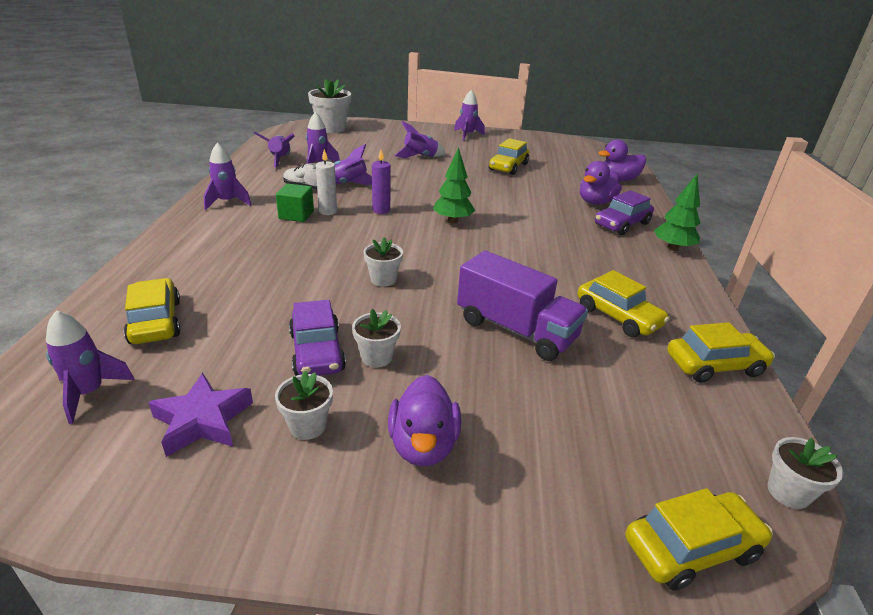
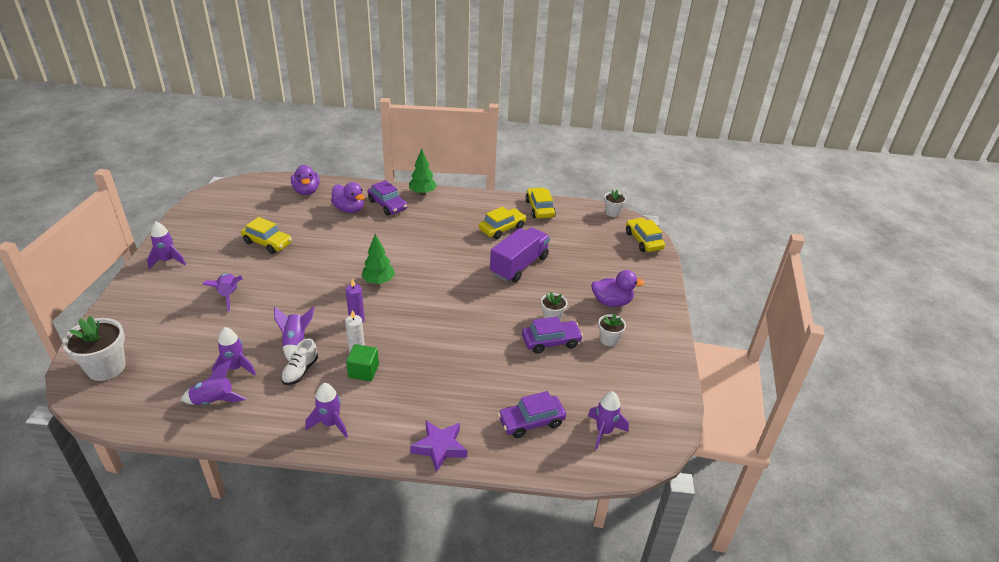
camera: 90 degrees left, 5 degrees up
yellow car [124,278,180,344] -> purple car [498,391,566,438]
purple star [148,373,253,457] -> purple star moved to [410,421,467,472]
white flower pot [364,237,403,287] -> none

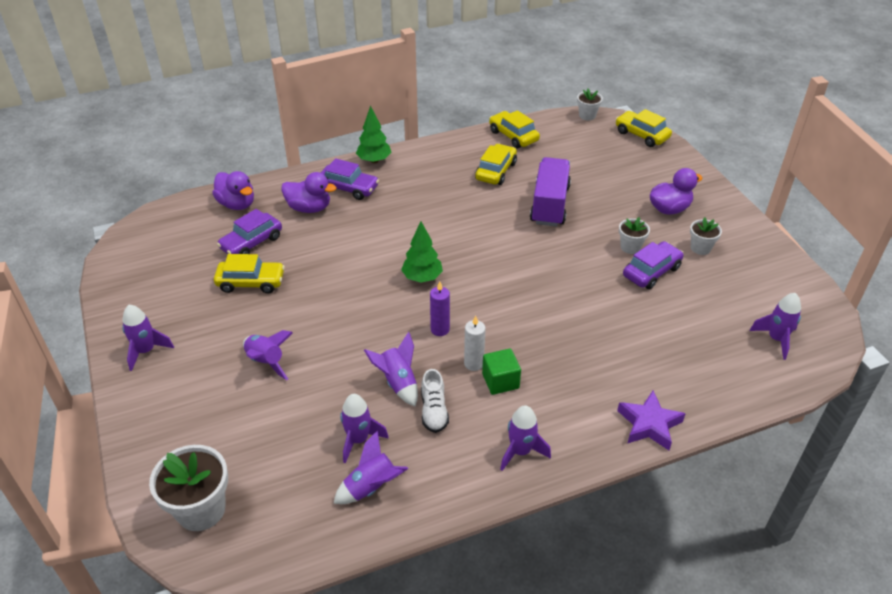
camera: 25 degrees left, 5 degrees up
purple car [498,391,566,438] -> purple car moved to [217,209,282,254]

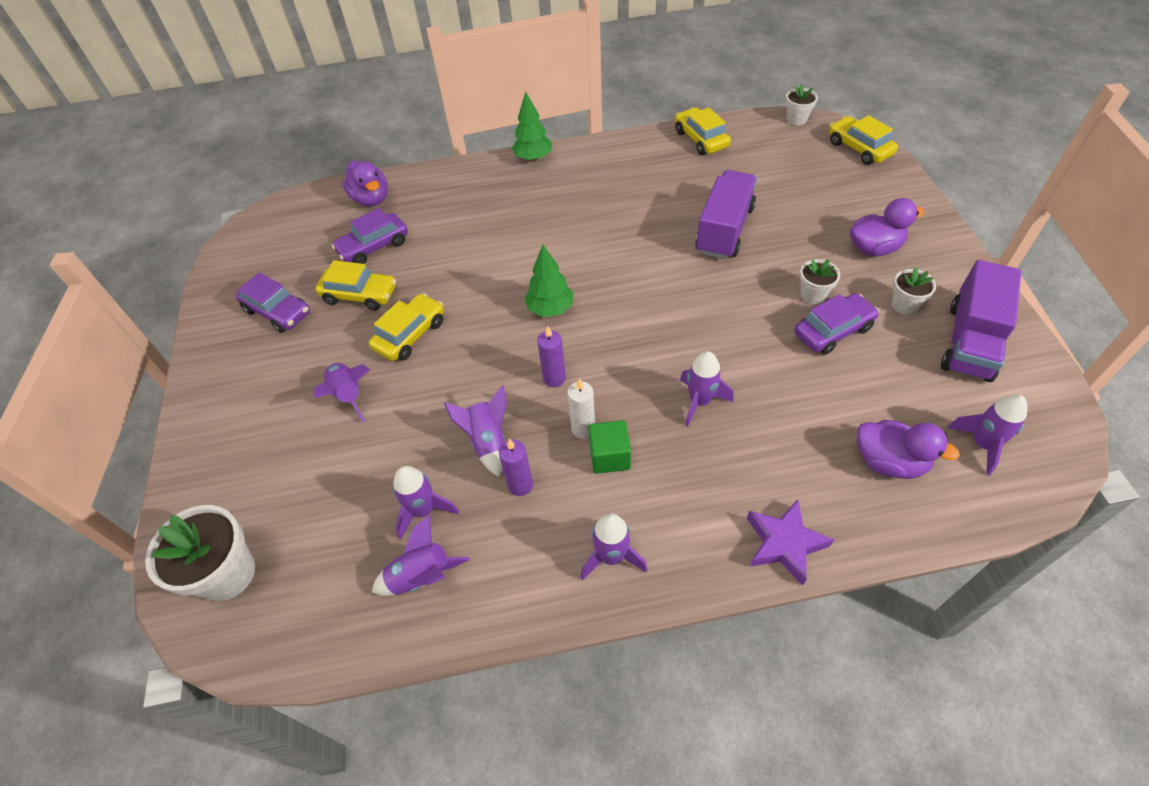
camera: 15 degrees right, 10 degrees up
purple rocket [122,305,174,371] -> purple rocket moved to [680,351,733,427]
purple duck [281,172,336,213] -> purple duck moved to [857,420,960,479]
purple car [321,158,379,200] -> purple car moved to [236,272,310,333]
white shoe [421,369,449,433] -> purple candle [499,439,533,496]
yellow car [475,144,517,185] -> yellow car moved to [369,293,444,361]
none -> purple truck [941,260,1022,382]

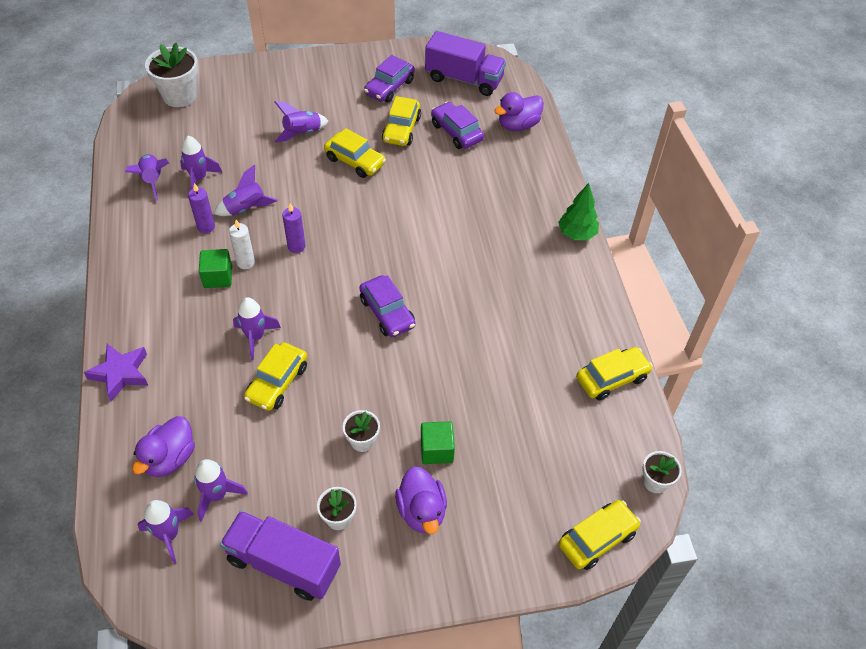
camera: 85 degrees right, 0 degrees up
green tree [525,244,573,317] -> none
purple rocket [580,513,648,580] -> purple rocket moved to [194,459,248,522]
purple truck [695,170,757,259] -> purple truck moved to [425,31,506,96]
purple car [794,293,879,355] -> purple car moved to [359,275,416,337]
none -> yellow car [244,342,307,411]
none -> green cube [421,421,455,464]

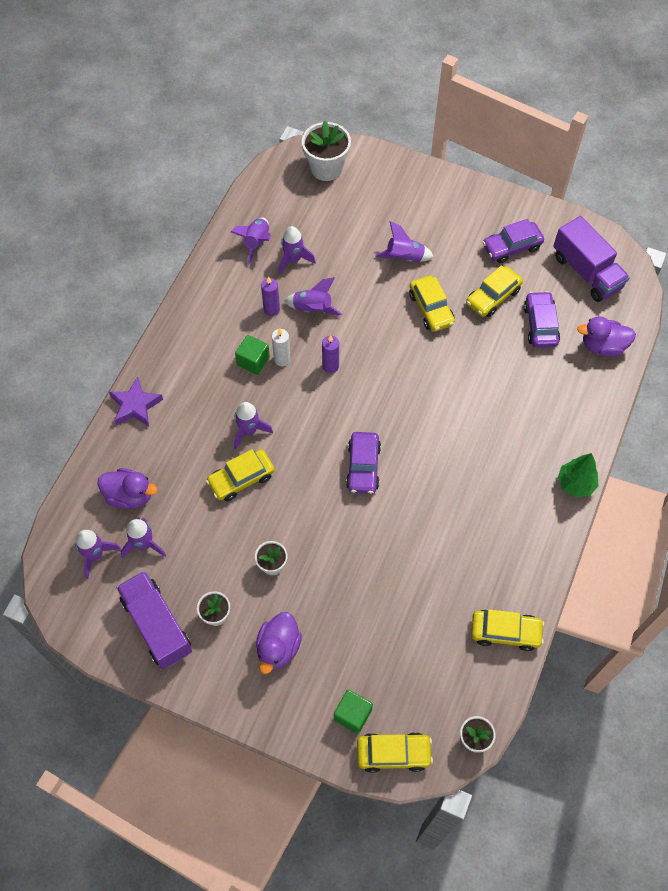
camera: 35 degrees right, 10 degrees up
purple duck [132,416,195,477] -> purple duck turned 135 degrees counterclockwise [98,468,157,509]
green cube [421,421,455,464] -> green cube moved to [334,689,373,734]

